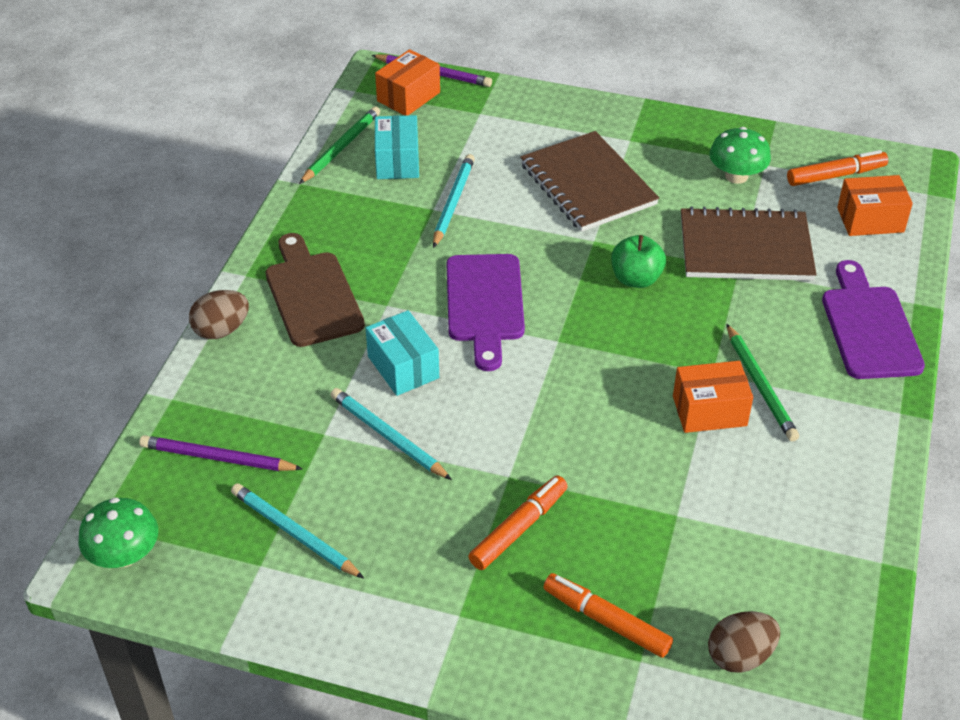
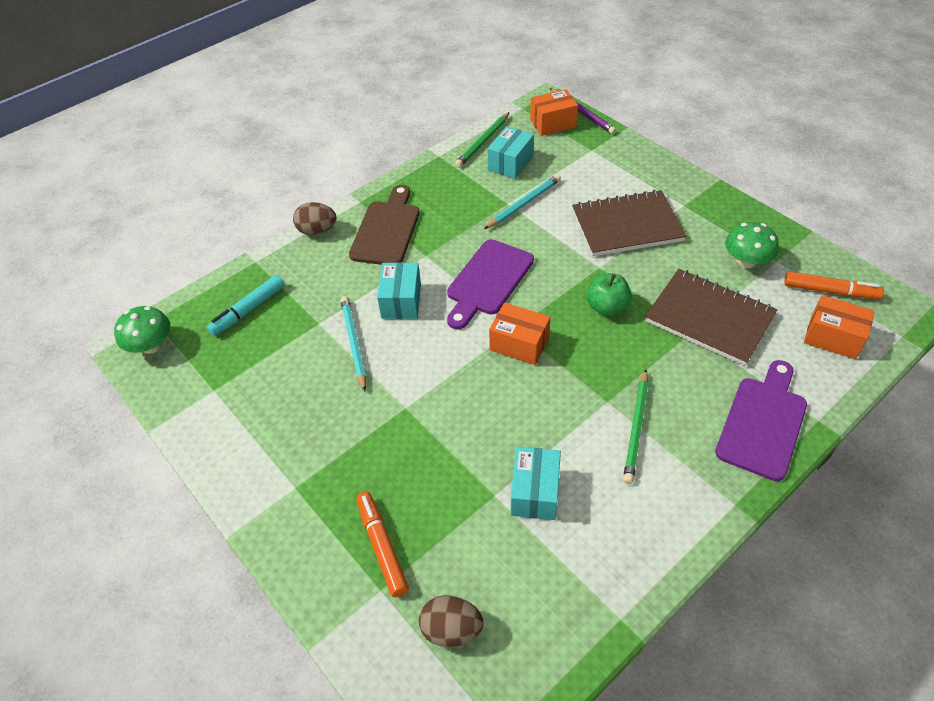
camera: 35 degrees right, 5 degrees up
purple pencil [139,435,303,471] -> turquoise marker [207,275,285,336]
turquoise pencil [231,484,364,579] -> none
green pencil [299,106,380,184] -> green pencil turned 150 degrees clockwise [455,112,510,168]
orange marker [468,476,568,570] -> none
brown notebook [520,131,659,232] -> brown notebook turned 75 degrees clockwise [572,190,687,256]
orange box [673,361,753,433] -> orange box moved to [489,303,550,365]
none -> turquoise box [511,447,561,520]

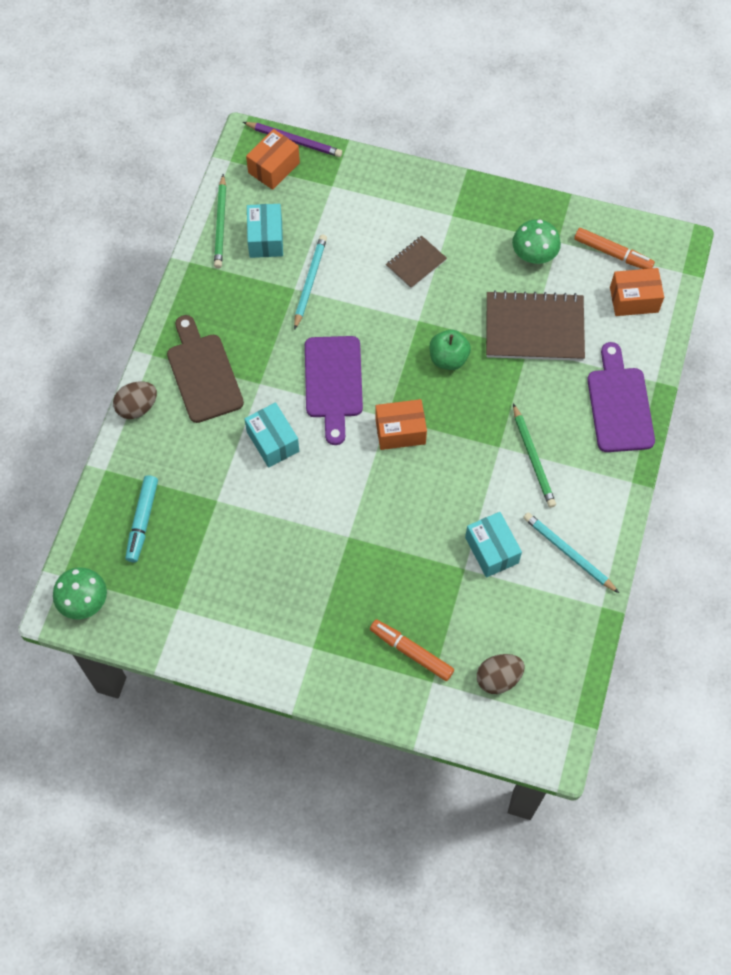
camera: 35 degrees left, 15 degrees up
turquoise pencil [340,296,366,392] -> turquoise pencil moved to [523,512,619,593]
brown notebook [572,190,687,256] -> brown notebook [386,236,447,289], size x0.52
orange marker [784,271,884,300] -> orange marker turned 45 degrees clockwise [574,228,655,269]

